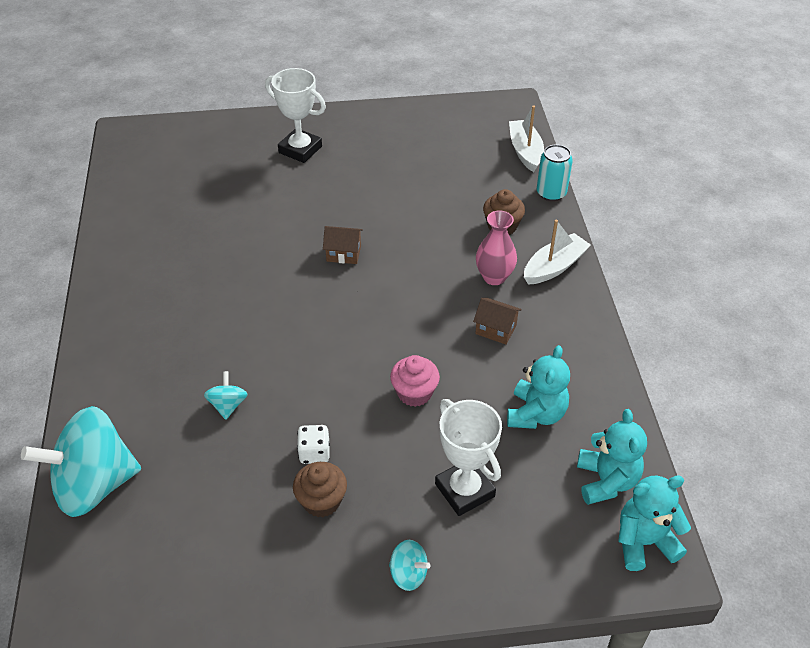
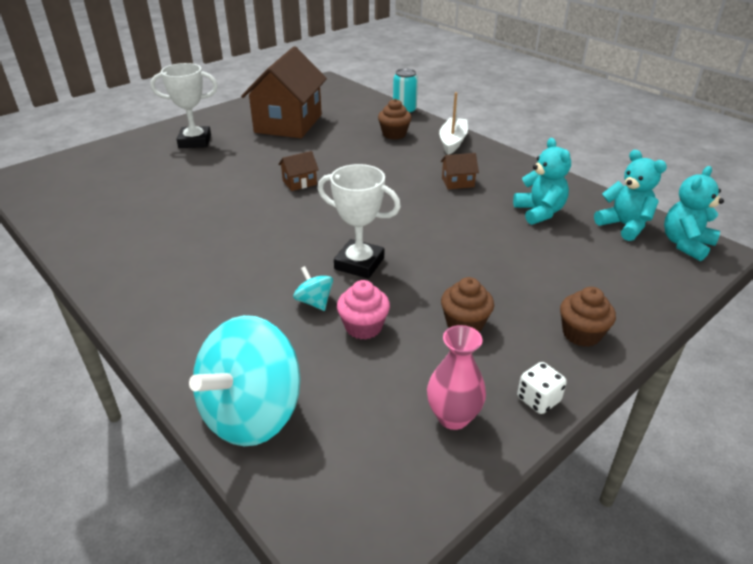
camera: 35 degrees left, 10 degrees down
white dice [297,425,330,464] -> white dice moved to [517,362,567,414]
turquoise spinning top [389,540,430,591] -> brown cupcake [560,287,616,347]
pink cupcake [390,355,440,407] -> pink cupcake moved to [337,280,390,340]
white trophy [435,399,502,516] -> white trophy moved to [318,164,401,279]
pink vase [476,210,517,285] -> pink vase moved to [427,325,486,430]
white boat [509,106,544,172] -> none
none -> brown house [241,46,327,138]

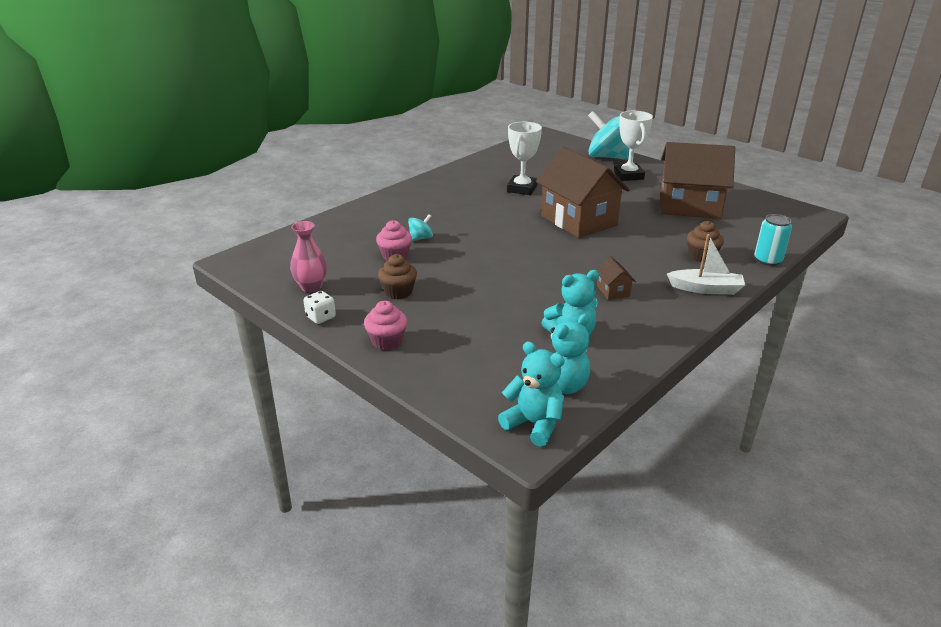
camera: 85 degrees right, 5 degrees down
turquoise spinning top [189,315,301,446] -> turquoise spinning top moved to [588,111,629,160]
brown house [278,151,319,191] -> brown house [536,147,630,238], size x2.50
white trophy [318,164,401,279] -> white trophy moved to [507,122,542,195]
brown cupcake [560,287,616,347] -> pink cupcake [364,301,407,350]

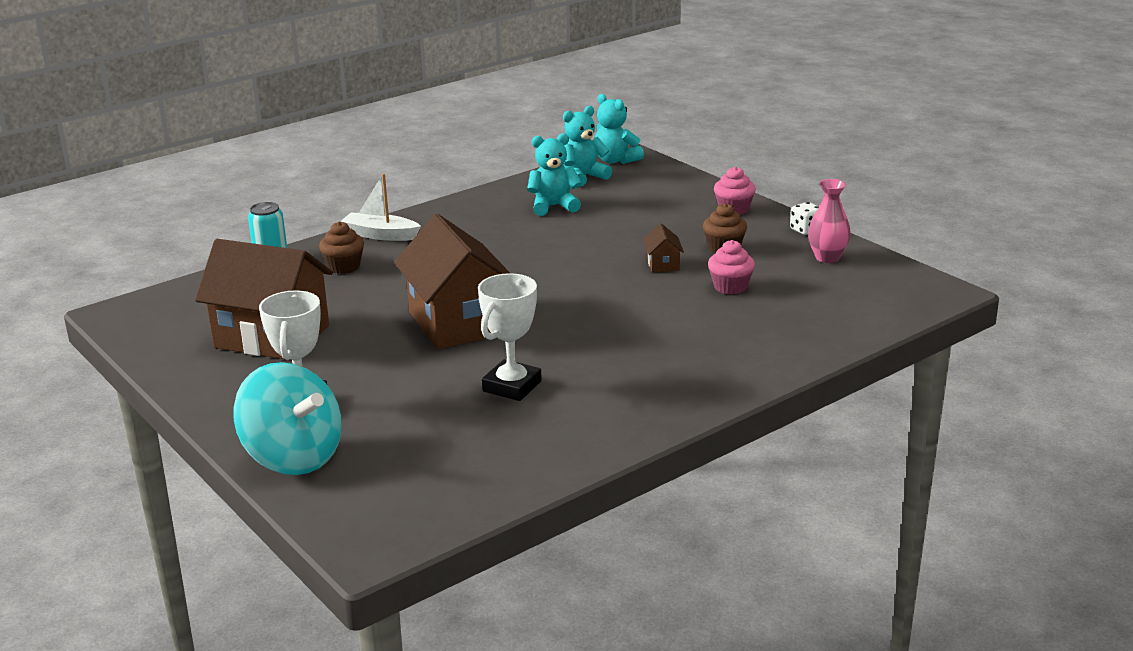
camera: 170 degrees left, 5 degrees down
turquoise spinning top [408,214,433,242] -> none
brown house [596,256,636,300] -> brown house moved to [643,223,684,272]

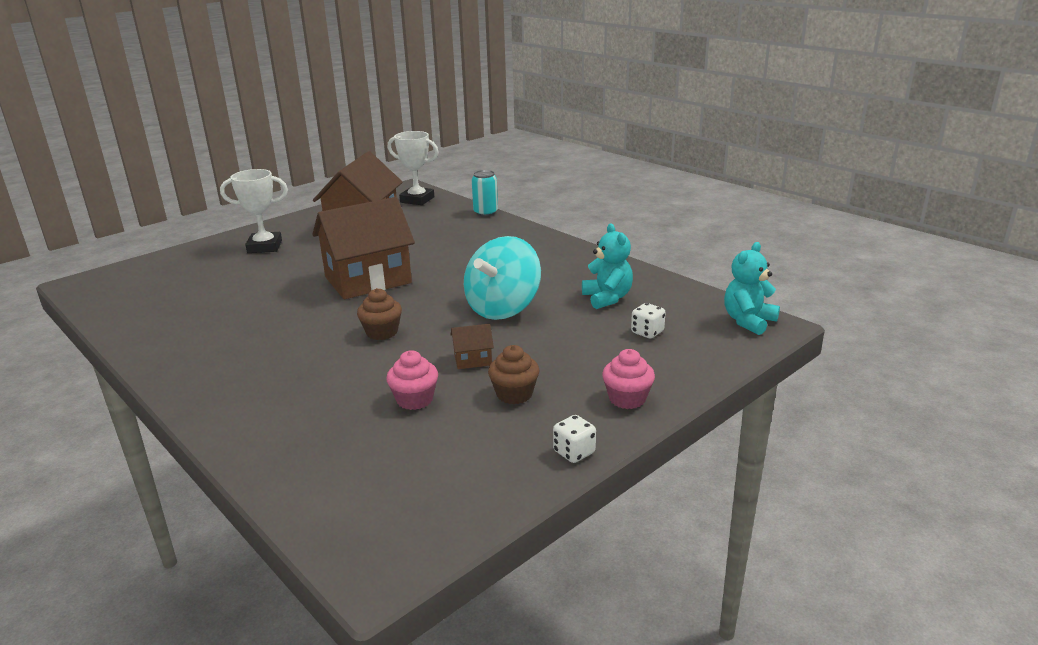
camera: 85 degrees right, 0 degrees up
turquoise spinning top [234,362,342,475] -> turquoise spinning top moved to [464,236,541,320]
brown cupcake [319,221,364,274] -> brown cupcake moved to [357,288,402,340]
white boat [340,173,421,241] -> none
white trophy [478,273,542,401] -> white trophy moved to [388,131,439,205]
turquoise teddy bear [563,106,612,187] -> none
pink vase [808,179,851,263] -> none
none -> white dice [631,303,666,338]

